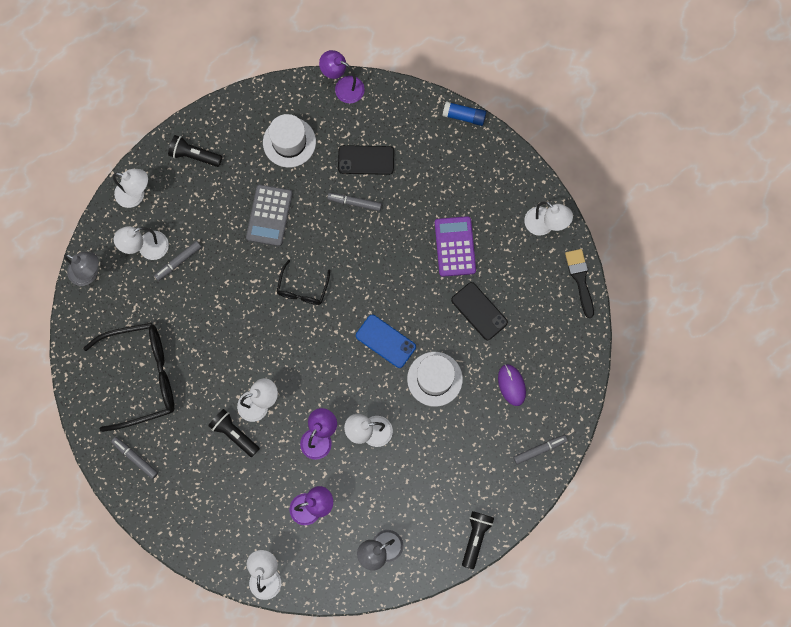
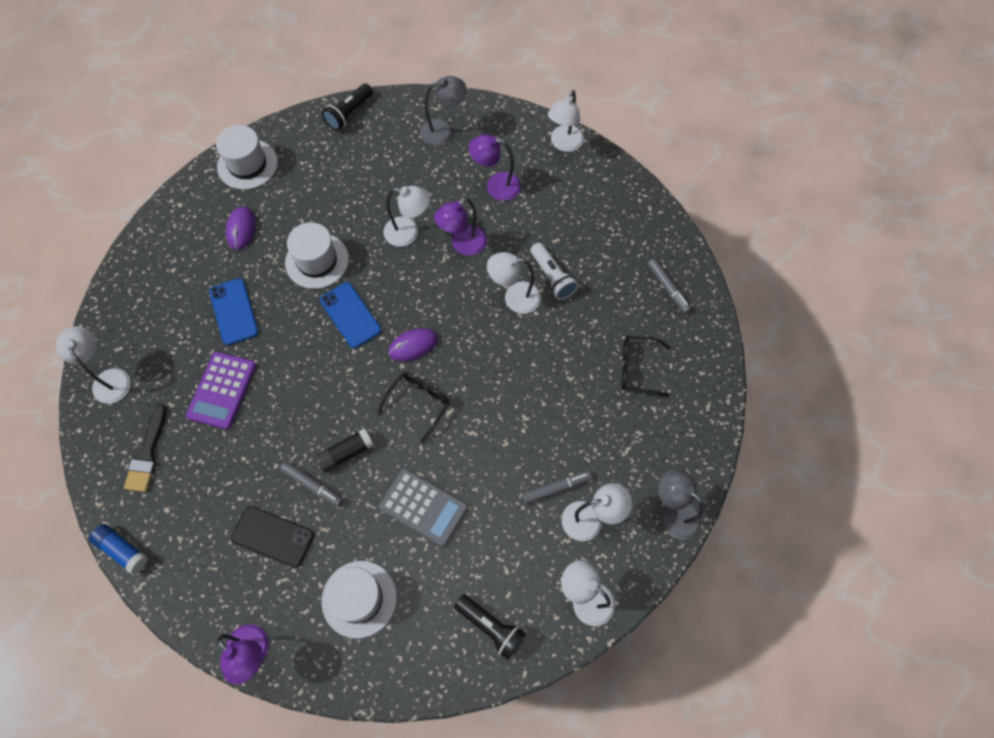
camera: 160 degrees left, 10 degrees down
black glasses [83,323,174,432] -> black glasses [621,336,670,396], size x0.51
black flashlight [208,409,260,457] -> white flashlight [530,243,579,300]
grey calculator [246,185,293,246] -> grey calculator turned 90 degrees clockwise [379,468,468,547]
black phone [451,282,508,340] -> blue phone [209,278,259,345]
grey marker [513,435,568,465] -> white hat [216,125,278,190]
black brush [565,249,594,318] -> black brush moved to [124,404,166,492]
none -> black glue stick [315,428,374,473]
none -> purple mouse [388,328,438,362]

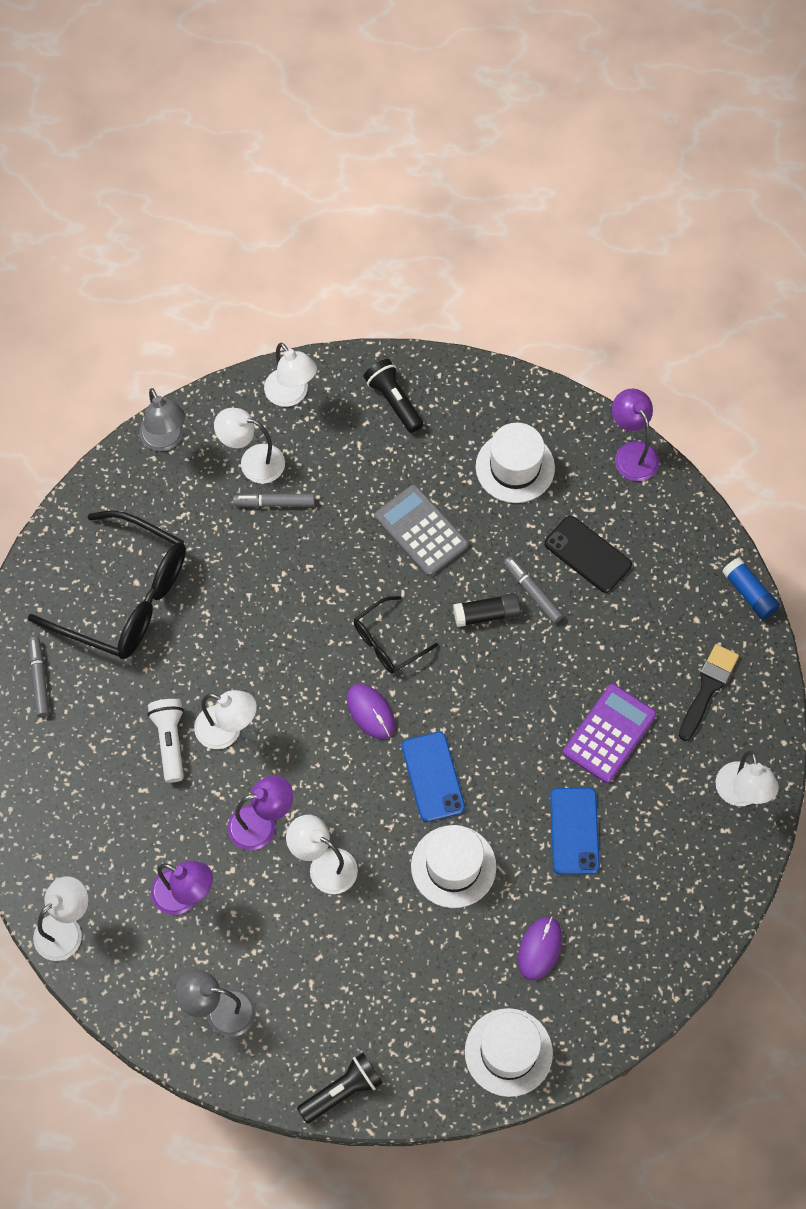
camera: 160 degrees left, 0 degrees up
purple mouse [388,328,438,362] -> purple mouse turned 60 degrees clockwise [347,684,395,739]
black glasses [621,336,670,396] -> black glasses [28,510,186,659], size x1.97

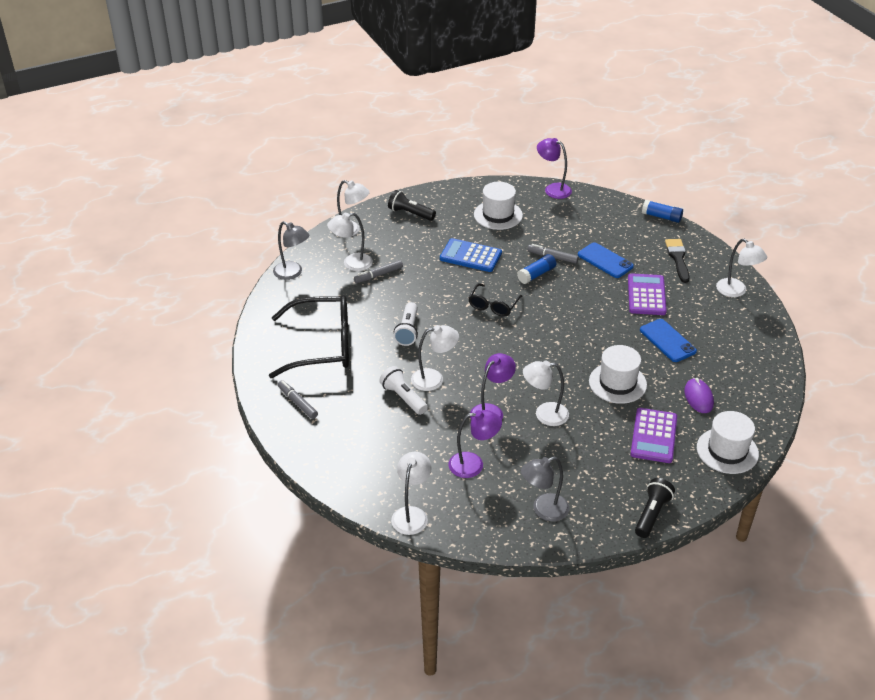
camera: 30 degrees left, 25 degrees down
purple mouse [347,684,395,739] -> none
grey calculator [375,485,468,576] -> blue calculator [440,238,502,272]
blue phone [402,732,465,822] -> blue phone moved to [578,242,634,278]
black glue stick [453,593,521,627] -> blue glue stick [517,254,556,284]
black phone [544,516,632,593] -> none
none -> white flashlight [394,302,418,346]
none -> purple calculator [631,408,677,463]

